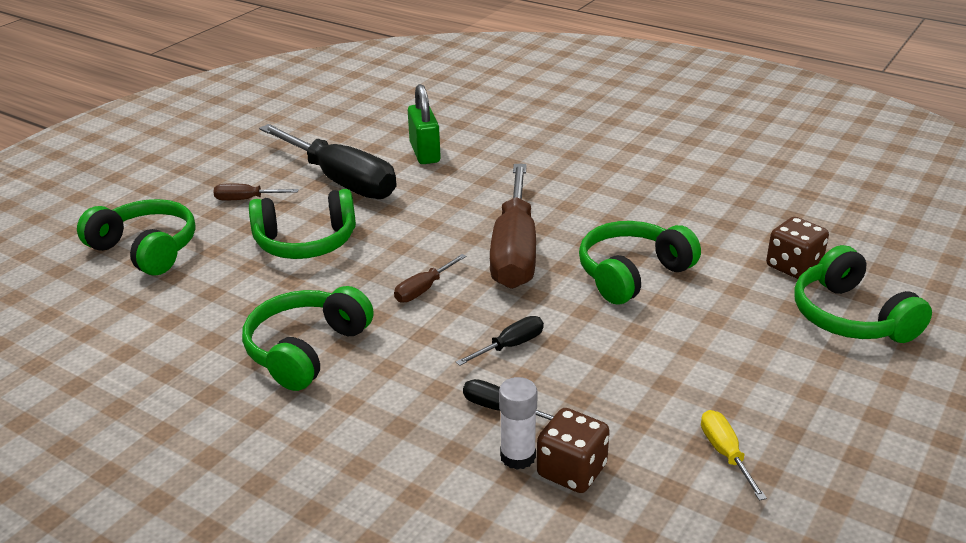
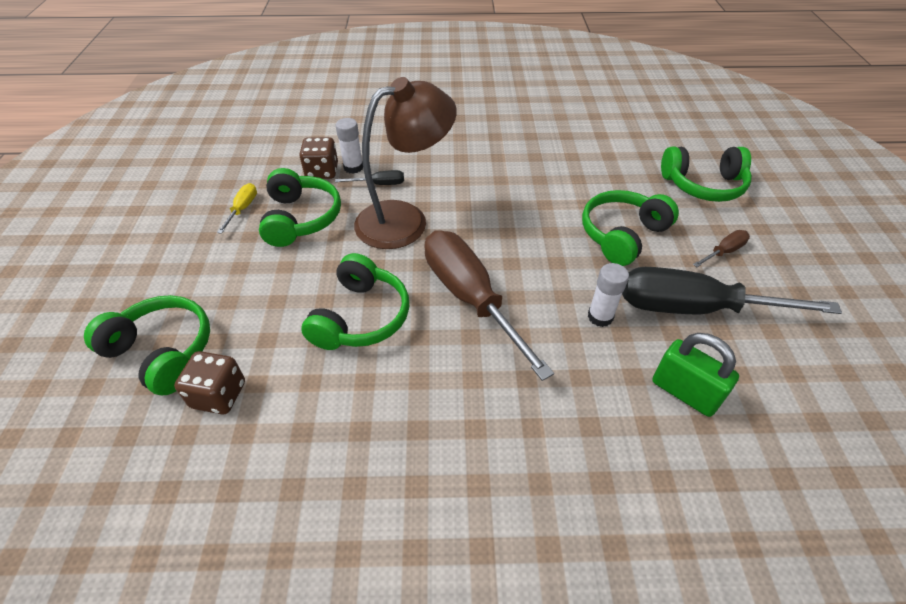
camera: 145 degrees right, 15 degrees up
green headphones [242,286,374,391] -> green headphones moved to [259,168,341,247]
brown screwdriver [394,254,467,303] -> none
black screwdriver [456,316,544,366] -> brown lamp [354,77,457,249]
yellow screwdriver [701,410,767,501] -> yellow screwdriver turned 120 degrees counterclockwise [217,183,257,234]
none -> white glue stick [588,263,629,327]

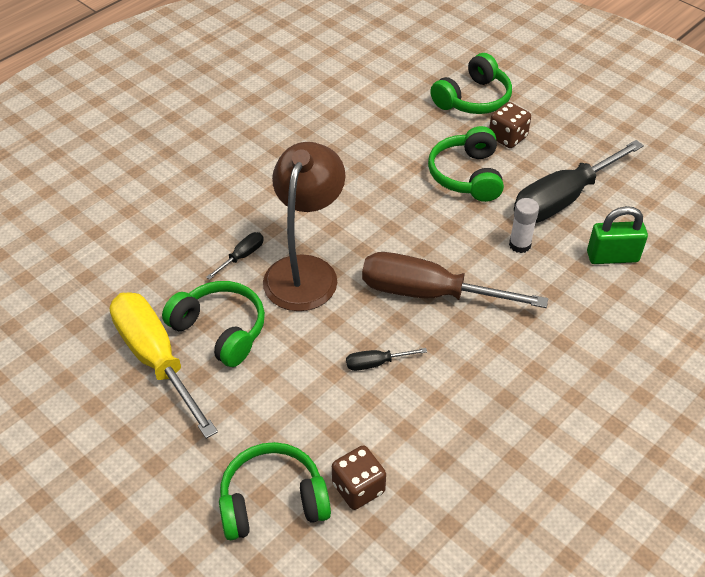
camera: 45 degrees left, 0 degrees up
yellow screwdriver [217,183,257,234] -> yellow screwdriver [110,292,218,439], size x2.37
brown dice [299,137,338,179] -> brown dice moved to [489,102,531,148]
green headphones [301,253,409,350] -> black screwdriver [346,348,427,371]
white glue stick [336,118,363,174] -> none
brown screwdriver [693,230,750,267] -> none

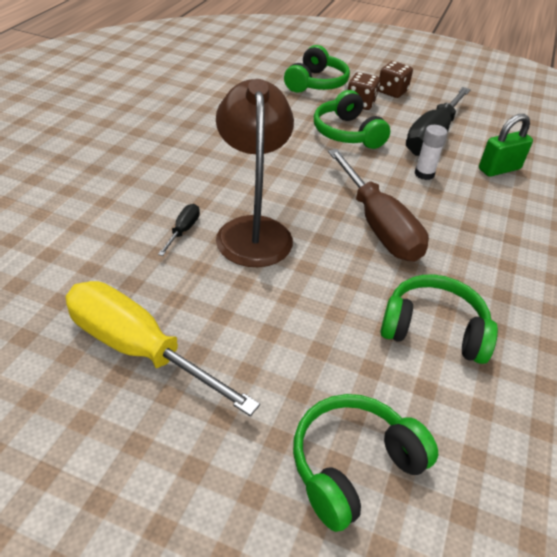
camera: 25 degrees left, 5 degrees down
green headphones [162,281,265,367] -> green headphones moved to [380,274,498,364]
brown dice [332,446,386,510] -> brown dice moved to [378,61,413,98]
black screwdriver [346,348,427,371] -> none
brown screwdriver [362,252,548,308] -> brown screwdriver turned 105 degrees counterclockwise [328,149,429,262]

